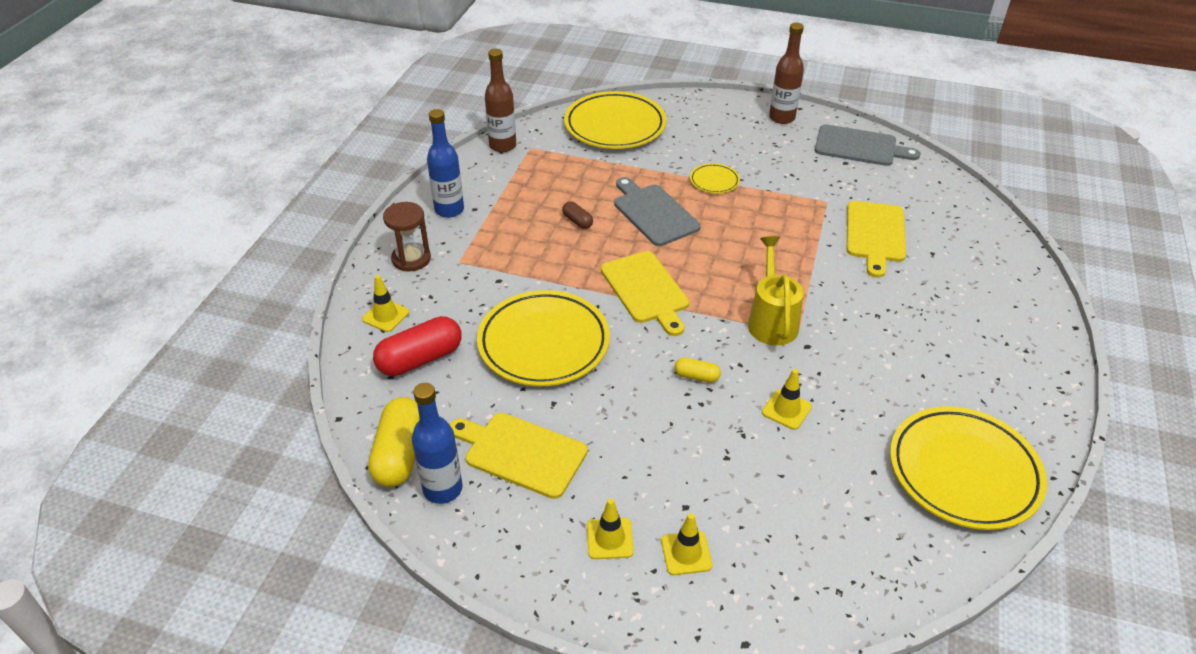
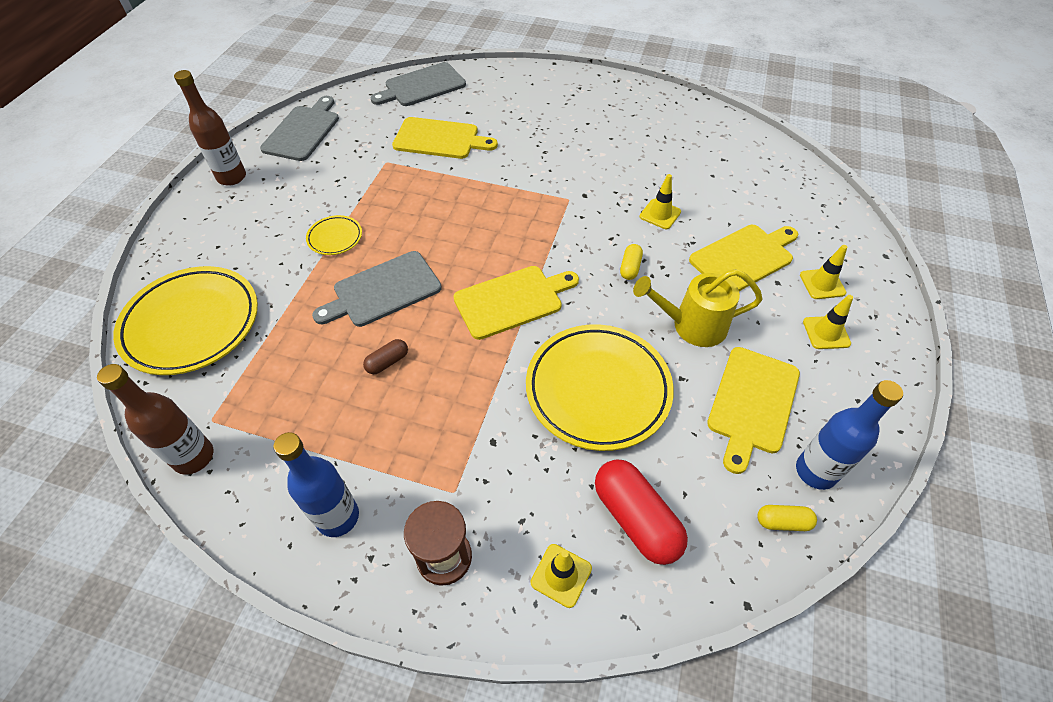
camera: 90 degrees left, 10 degrees up
yellow capsule [368,397,419,487] -> yellow capsule [757,505,817,531], size x0.50
yellow watering can [748,236,804,345] -> yellow watering can moved to [633,269,763,347]
yellow plate [890,406,1047,530] -> none
none -> grey cutting board [371,62,466,106]
none -> yellow cutting board [689,225,798,291]

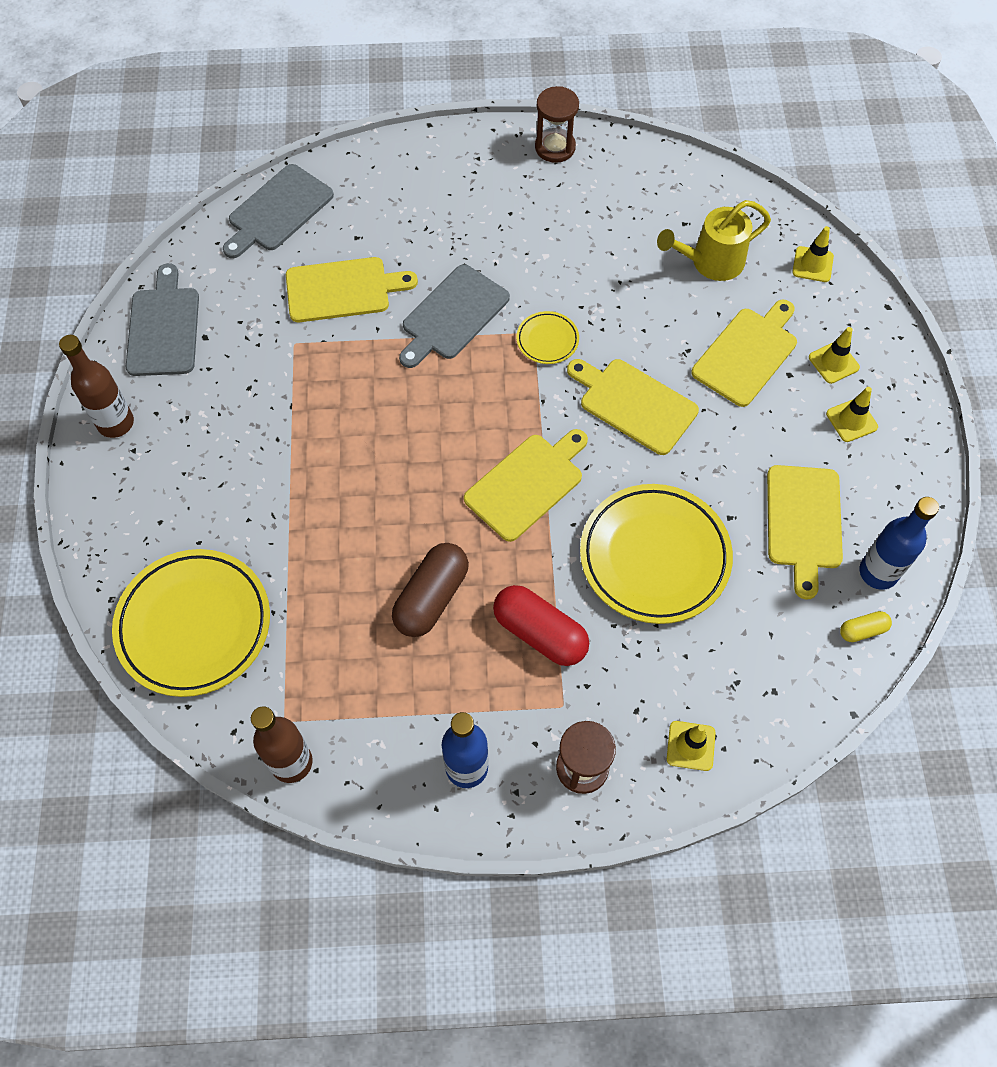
camera: 20 degrees left, 10 degrees up
yellow plate [306,215,362,255] -> yellow plate moved to [517,311,579,364]
grey cutting board [312,251,442,327] -> grey cutting board moved to [399,264,510,368]
brown capsule [363,339,408,374] -> brown capsule [392,543,469,637], size x2.01
red capsule [595,459,688,565] -> red capsule moved to [493,585,589,666]
yellow capsule [620,244,643,280] -> yellow cutting board [567,359,699,455]
yellow watering can [633,269,763,347] -> yellow watering can moved to [657,200,771,281]
yellow traffic cone [639,174,681,229] -> yellow traffic cone moved to [792,226,834,282]
none -> brown hourglass [535,86,579,163]

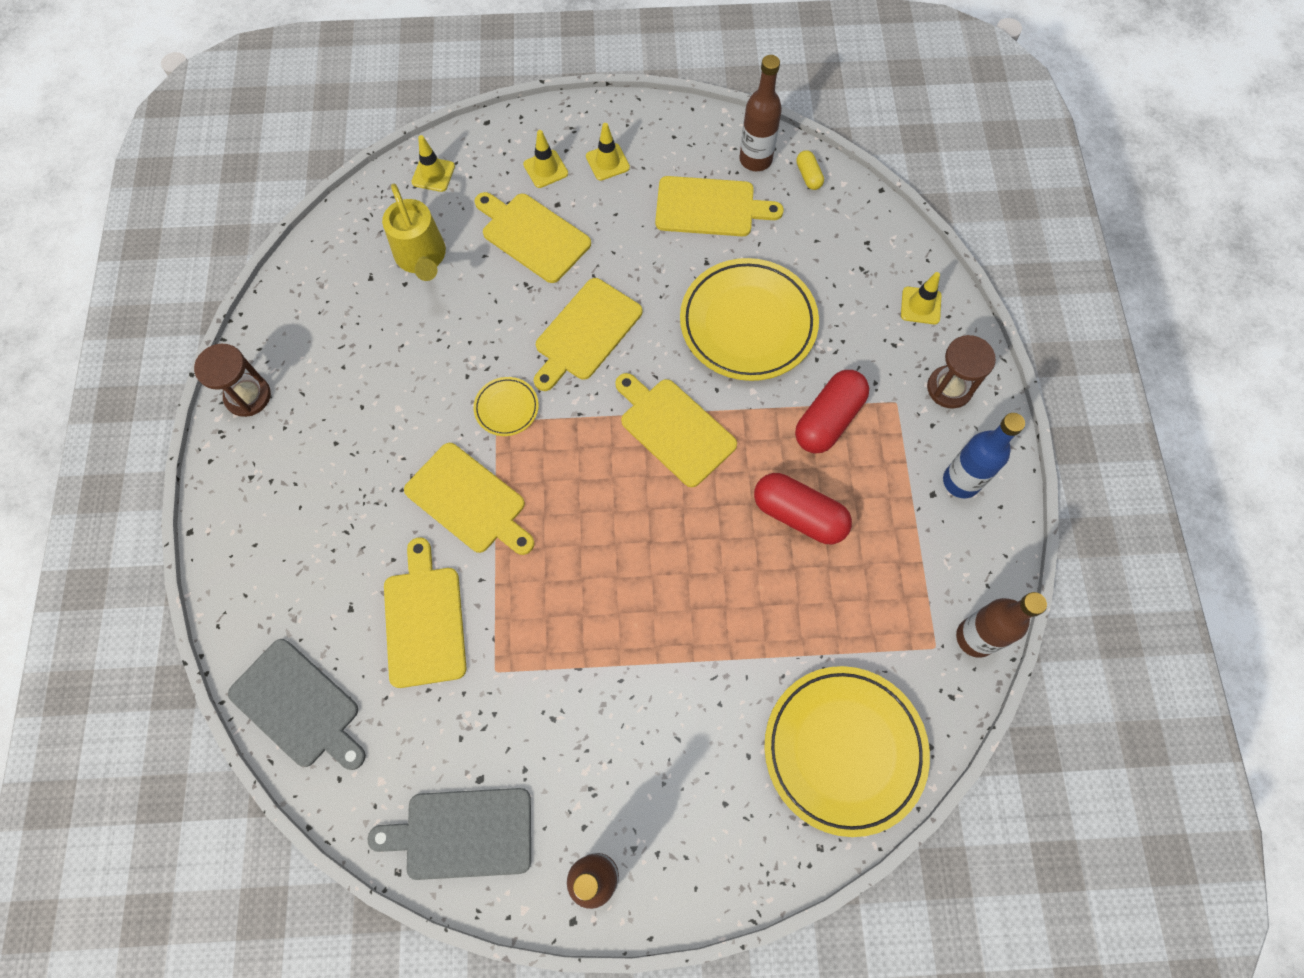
camera: 90 degrees left, 5 degrees up
brown capsule [392,543,469,637] -> red capsule [754,473,852,544]
grey cutting board [399,264,510,368] -> yellow cutting board [404,443,534,555]
blue bottle [859,497,939,590] -> brown bottle [739,55,782,171]

